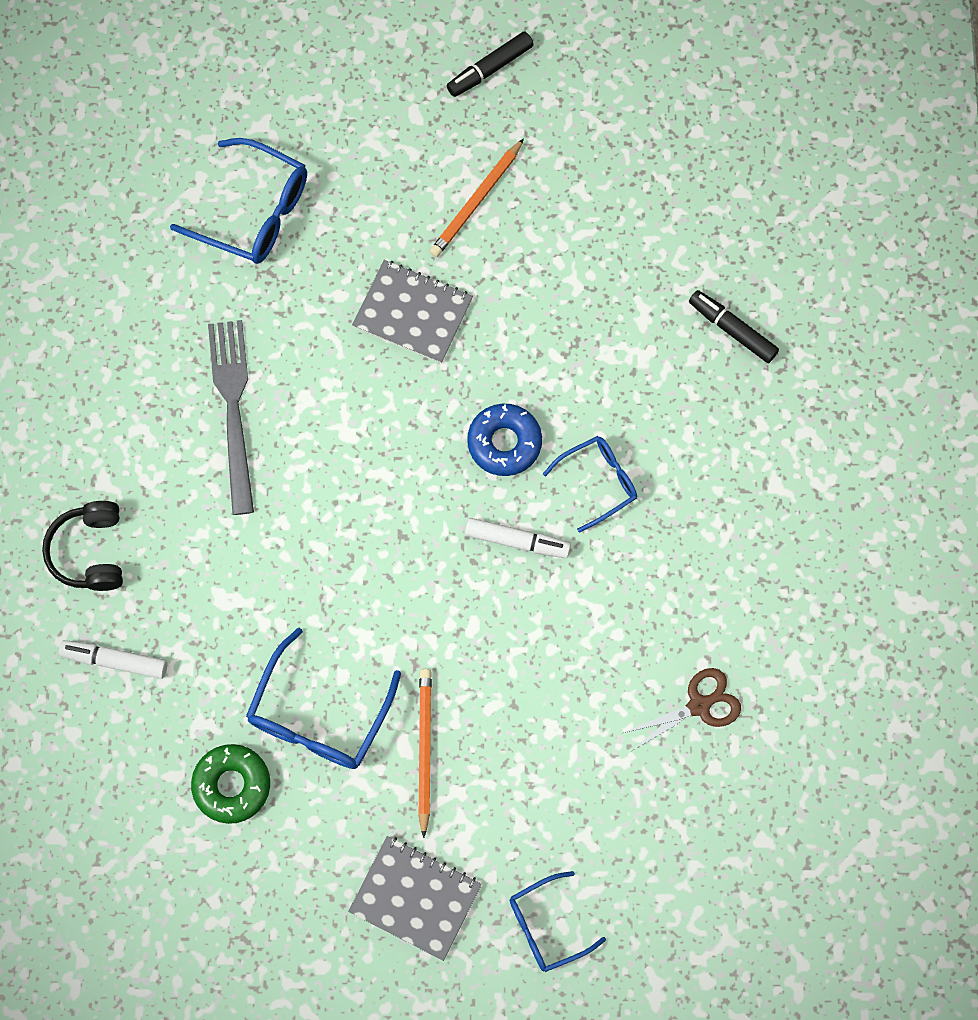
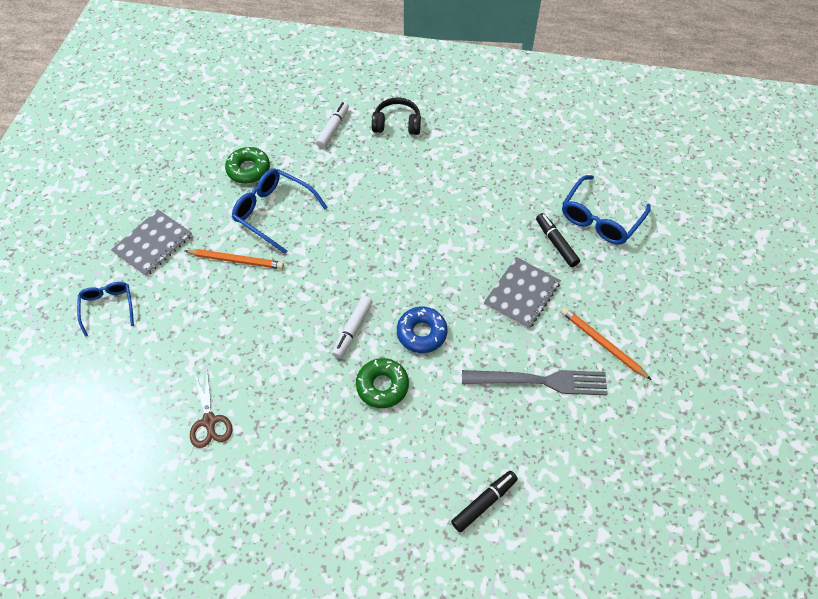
camera: 100 degrees right, 15 degrees down
grey fork [208,320,254,515] -> grey fork moved to [462,370,608,395]
black marker [447,31,534,97] -> black marker moved to [536,213,580,267]
blue glasses [543,436,637,533] -> green donut [356,358,409,408]

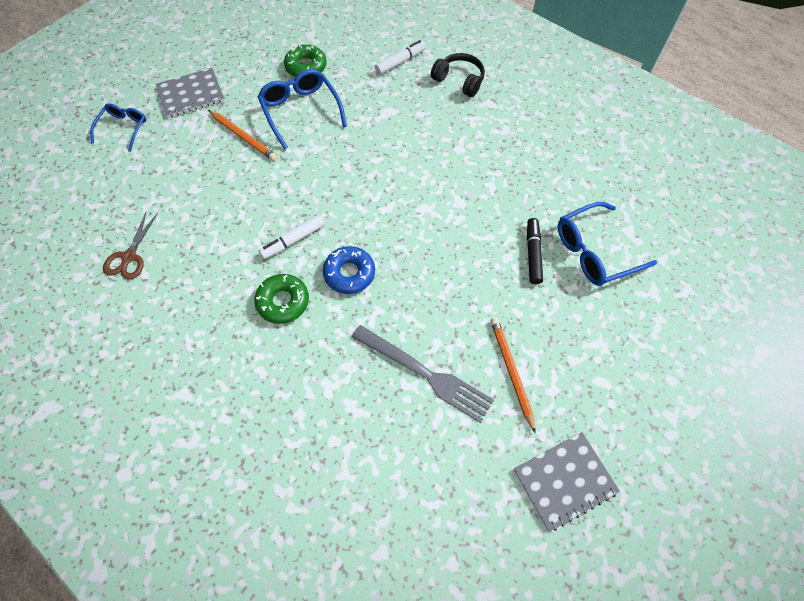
camera: 30 degrees right, 5 degrees up
black marker [451,470,518,532] -> none
grey notebook [484,257,561,329] -> grey notebook moved to [514,432,620,532]

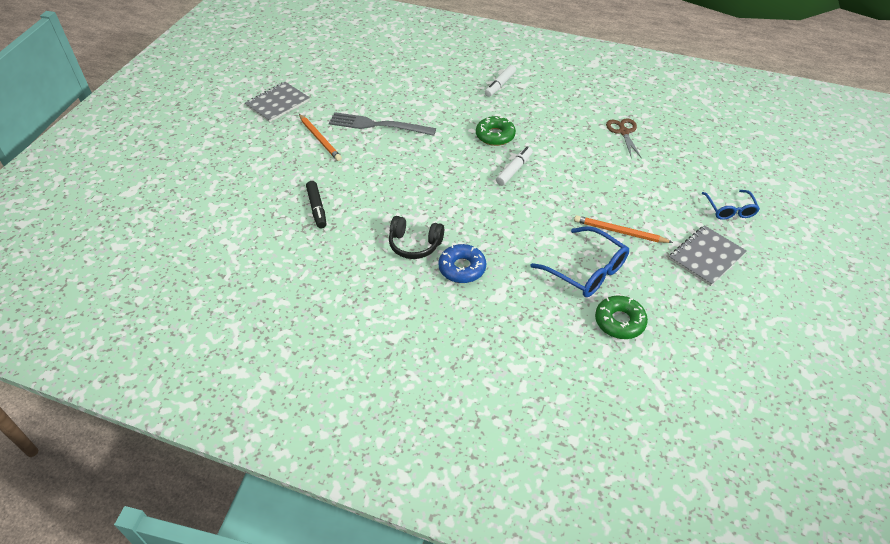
camera: 160 degrees right, 15 degrees down
blue donut [323,246,375,294] -> blue donut moved to [438,244,486,283]
white marker [375,40,426,75] -> white marker moved to [485,65,516,97]
black headphones [431,53,485,97] -> black headphones moved to [389,216,444,259]
blue glasses [558,202,657,286] -> none

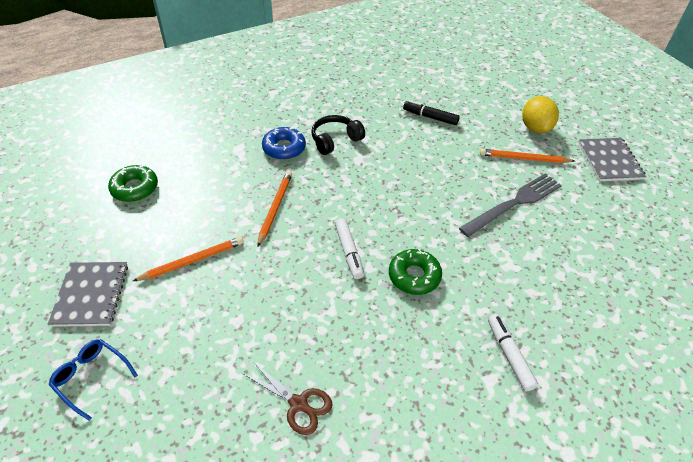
camera: 130 degrees right, 0 degrees up
blue glasses [530,226,629,297] -> none
none -> orange pencil [257,171,292,247]
none -> yellow lemon [522,96,559,133]

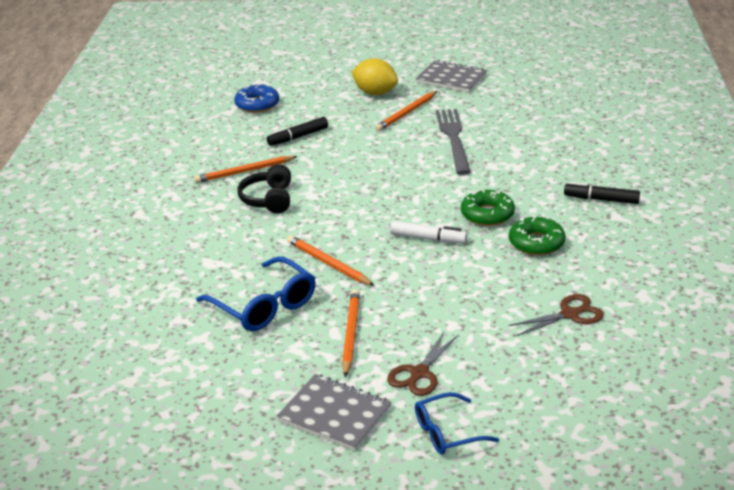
camera: 55 degrees left, 15 degrees down
green donut [108,165,158,202] -> green donut moved to [509,215,566,255]
blue donut [262,127,306,160] -> blue donut moved to [234,83,279,113]
white marker [488,314,538,391] -> black marker [564,182,640,204]
none -> orange pencil [194,156,298,183]
none -> blue glasses [196,257,316,331]
none -> brown scissors [387,332,459,396]

